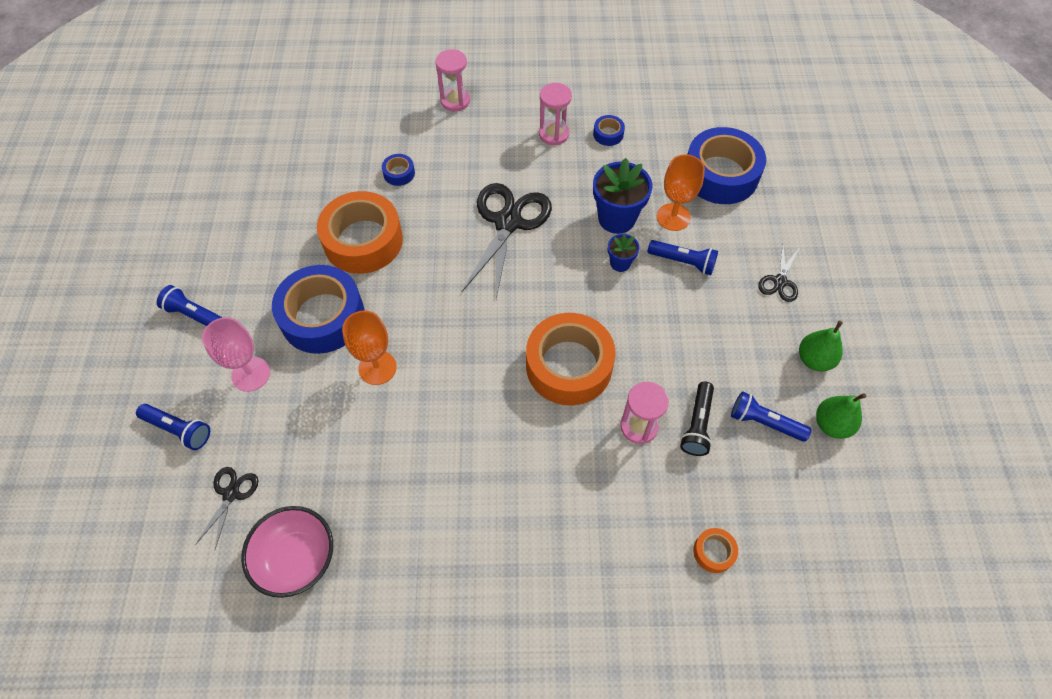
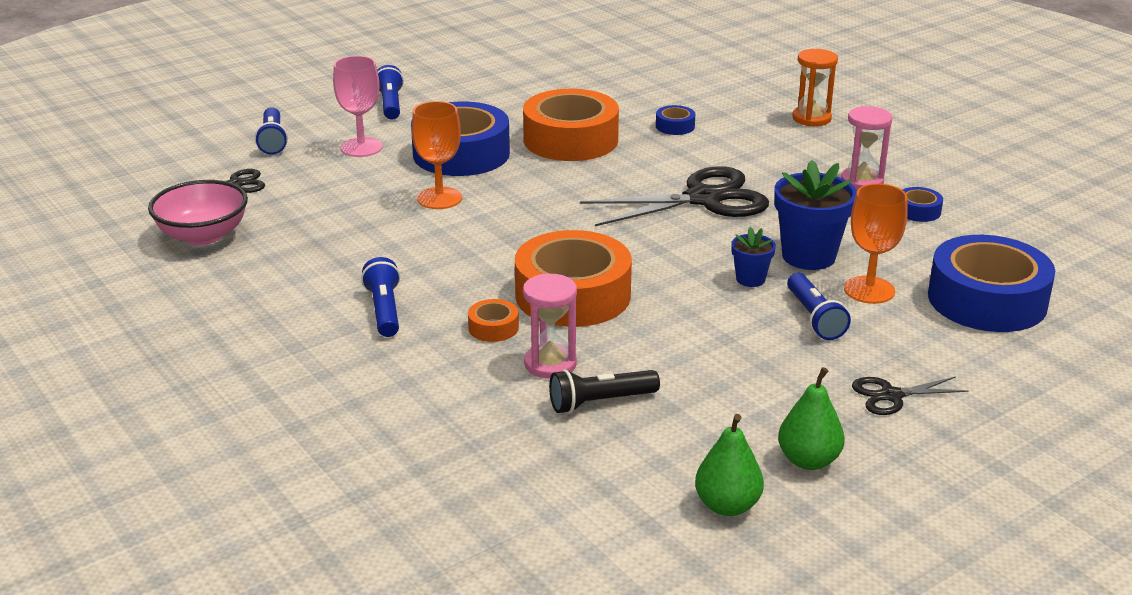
camera: 55 degrees right, 30 degrees down
pink hourglass [435,49,470,112] -> orange hourglass [792,49,838,126]
orange tape [693,528,738,573] -> orange tape moved to [468,299,519,342]
blue flashlight [731,391,811,442] -> blue flashlight moved to [361,257,400,337]

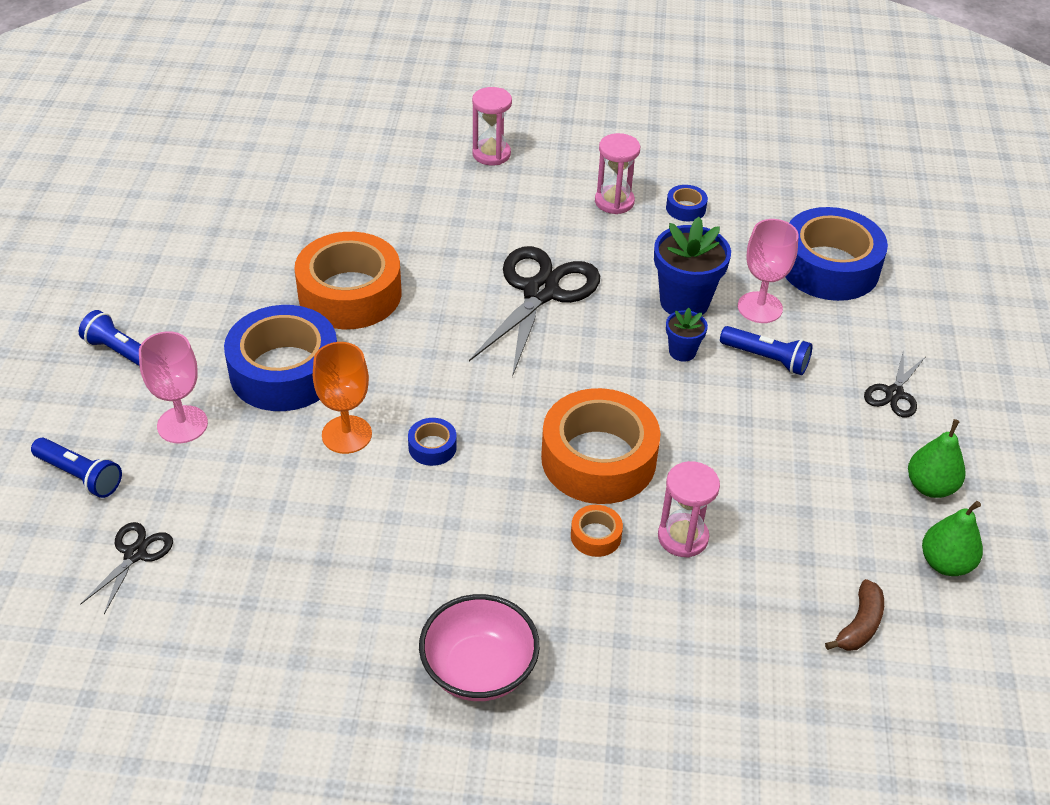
camera: 50 degrees left, 15 degrees up
pink bowl [148,180,248,245] -> pink bowl moved to [419,594,540,701]
blue flashlight [361,257,400,337] -> none
black flashlight [549,370,660,413] -> none
blue tape [656,105,695,135] -> blue tape moved to [408,418,457,466]
orange hourglass [792,49,838,126] -> pink hourglass [472,87,512,165]
orange goblet [844,183,908,304] -> pink goblet [738,219,799,323]
none -> brown banana [825,579,884,651]

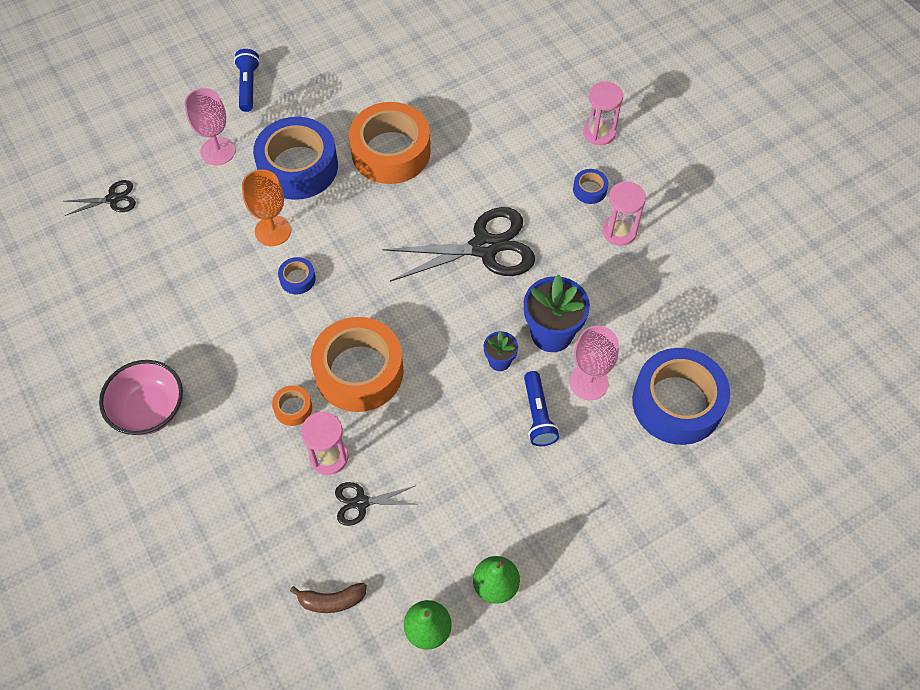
camera: 55 degrees right, 15 degrees up
blue flashlight [31,438,122,498] -> none
blue tape [666,185,708,221] -> blue tape moved to [573,169,608,204]
black scissors [864,349,925,417] -> black scissors moved to [335,482,418,526]

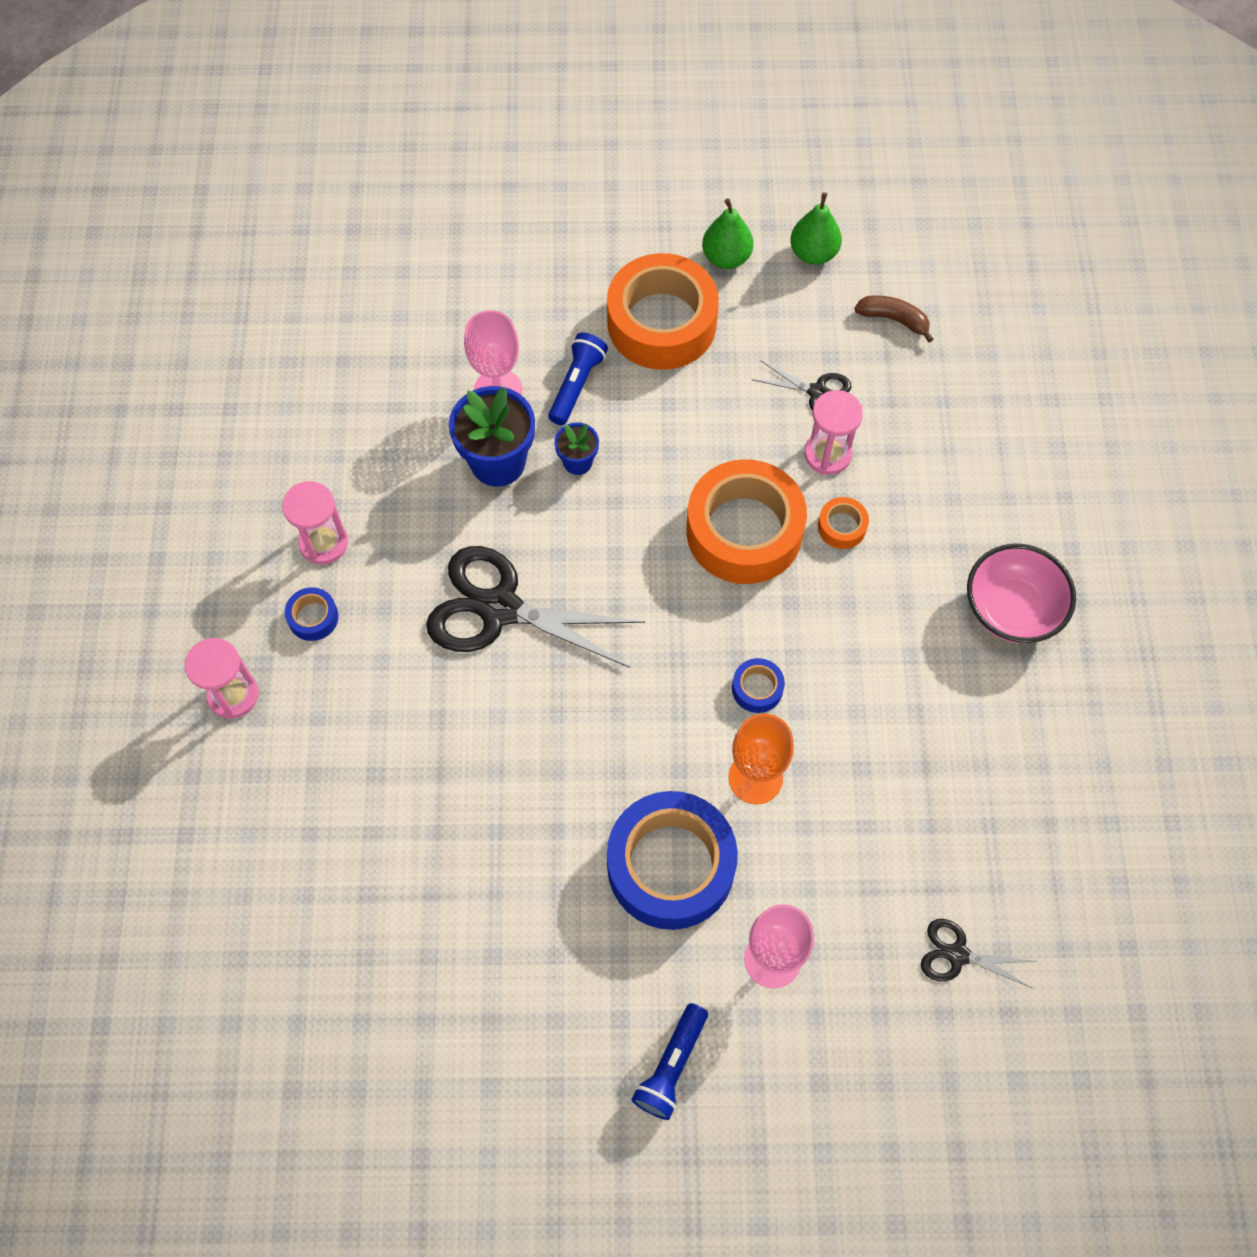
camera: 150 degrees left, 5 degrees up
orange tape [349,102,431,184] -> orange tape moved to [607,253,719,370]
blue tape [632,348,730,445] -> none

